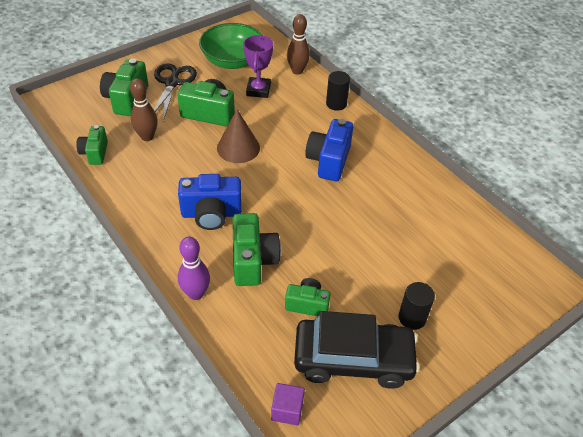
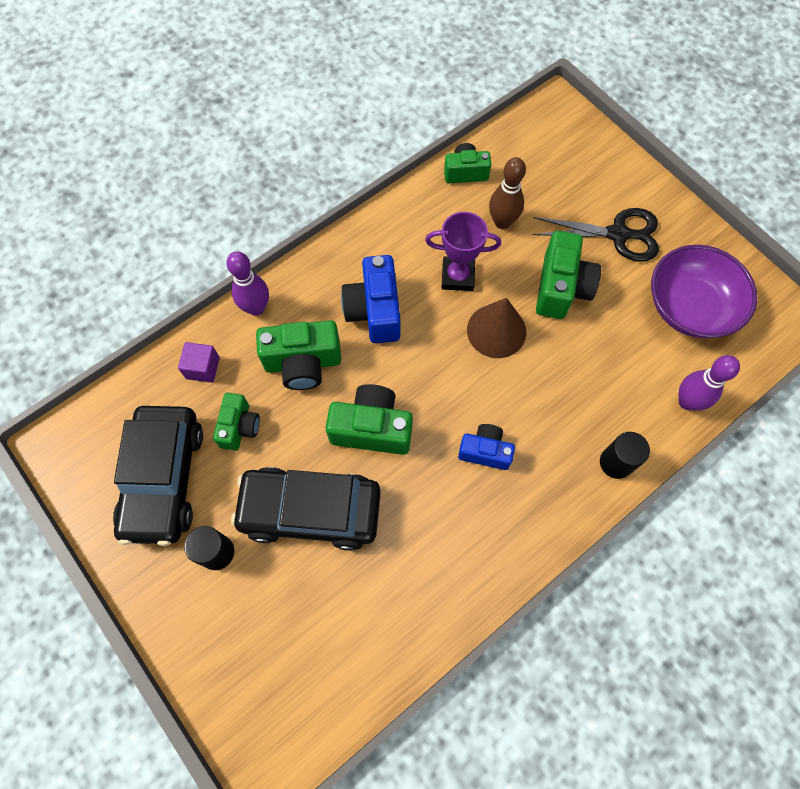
camera: 90 degrees right, 20 degrees up
green camera [100,59,148,116] -> green camera moved to [326,384,413,455]
green bowl [199,23,262,69] -> purple bowl [651,245,757,338]
purple trophy [243,35,273,98] -> purple trophy moved to [425,212,501,291]
purple cube [271,383,305,425] -> purple cube moved to [178,342,220,383]
brown bowling pin [287,14,310,74] -> purple bowling pin [679,355,740,411]
blue camera [305,119,353,182] -> blue camera [458,424,515,470], size x0.63
none -> black car [231,467,381,551]

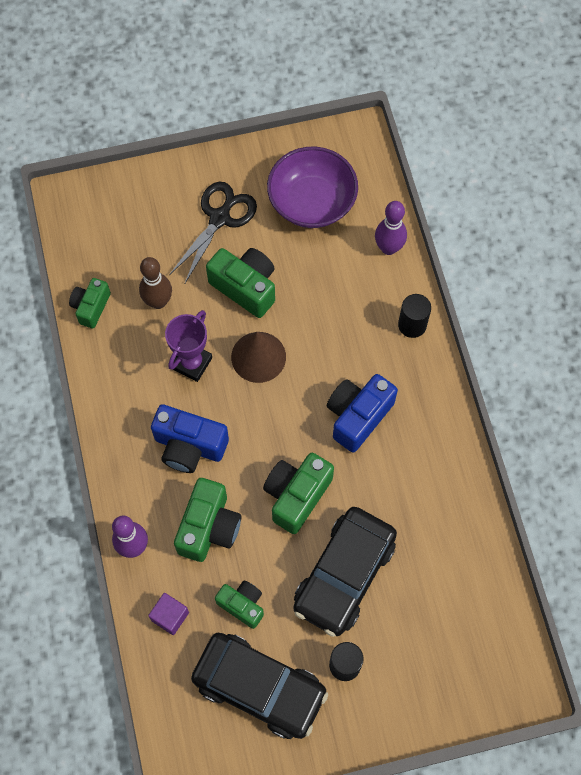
camera: 65 degrees left, 0 degrees up
blue camera [458,424,515,470] -> blue camera [327,374,398,452], size x1.58

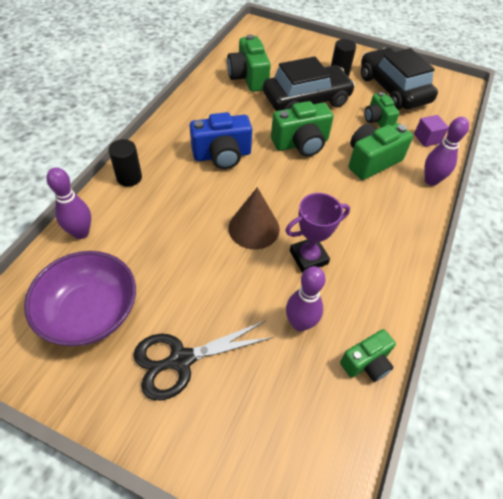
camera: 145 degrees left, 15 degrees down
brown bowling pin [139,257,172,309] -> purple bowling pin [286,266,326,332]
blue camera [151,404,229,473] -> none
green camera [206,248,275,318] -> green camera moved to [227,34,271,92]

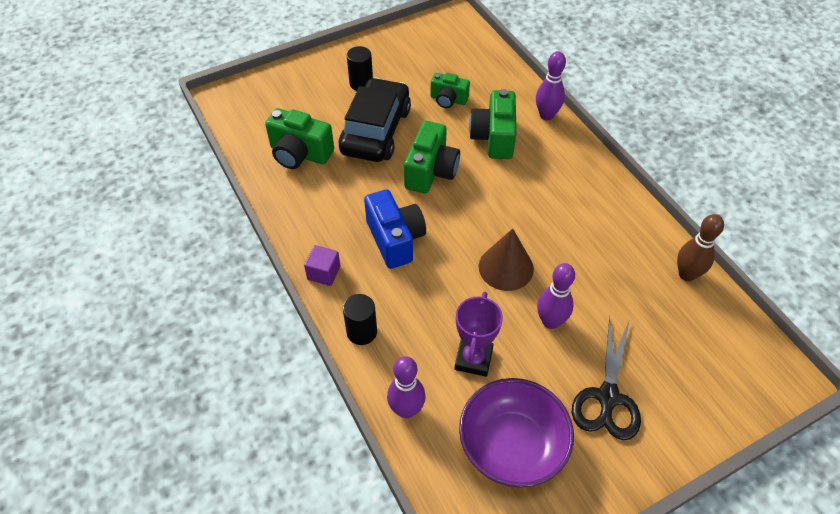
camera: 50 degrees left, 0 degrees up
blue camera [190,112,252,169] -> blue camera turned 45 degrees counterclockwise [364,189,426,269]
purple trophy [285,193,350,273] -> purple trophy moved to [455,292,503,377]
purple bowling pin [286,266,326,332] -> purple bowling pin moved to [537,263,575,329]
green camera [340,329,396,382] -> brown bowling pin [677,214,724,281]
black car [361,48,438,110] -> none
purple cube [414,115,449,147] -> purple cube moved to [304,245,340,286]

